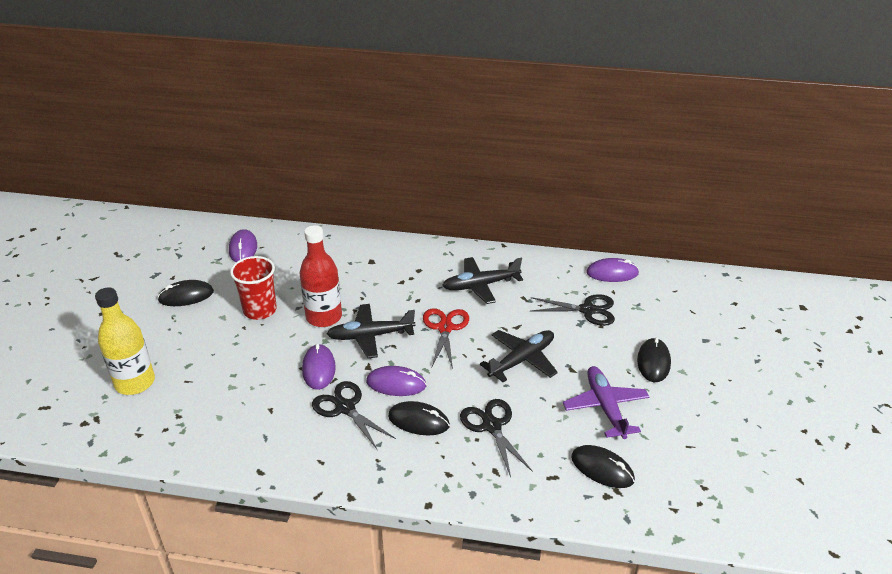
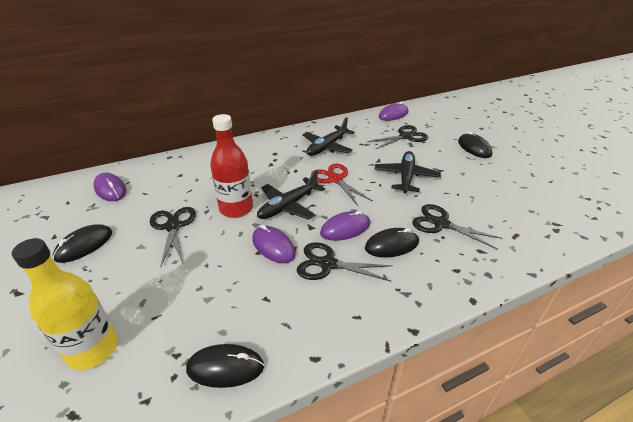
camera: 35 degrees left, 0 degrees up
red cup [230,256,277,320] -> black scissors [150,207,196,268]
purple plane [563,366,649,439] -> none
black mouse [571,445,635,488] -> black mouse moved to [186,344,264,388]

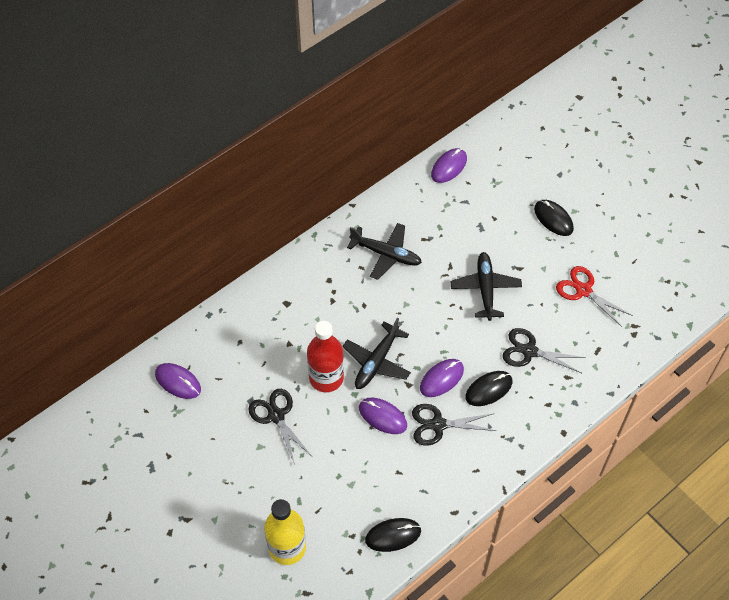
camera: 15 degrees left, 20 degrees up
black mouse [53,224,112,263] -> none
black plane [302,117,355,156] -> black plane turned 90 degrees counterclockwise [347,223,422,280]
red scissors [311,164,372,206] -> red scissors moved to [556,266,633,327]
black scissors [367,125,428,149] -> none

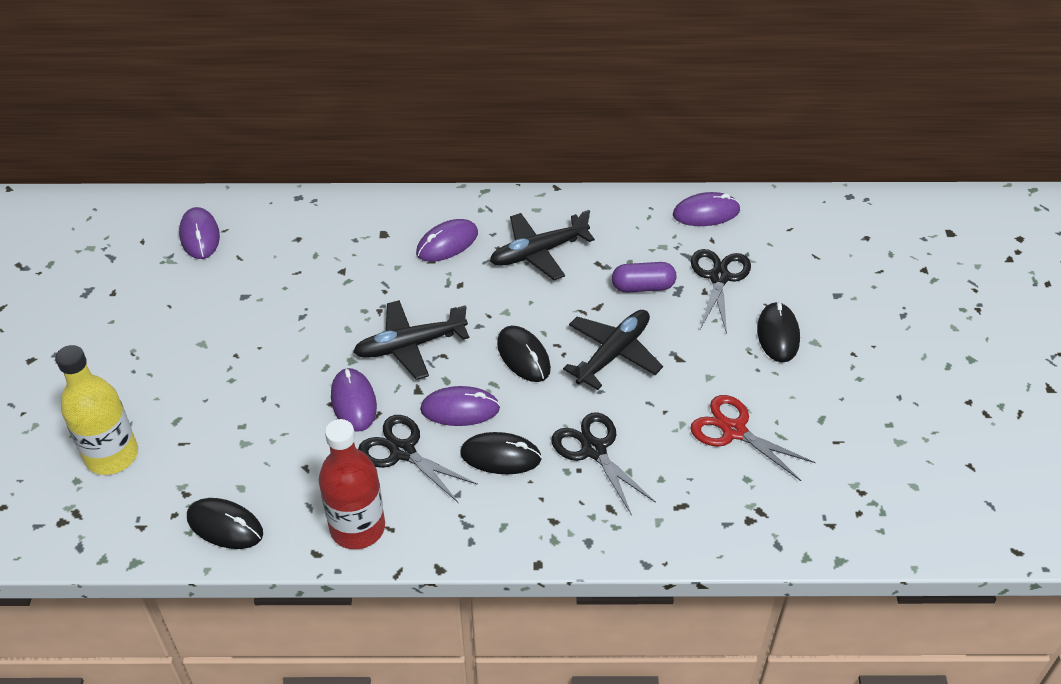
camera: 40 degrees right, 10 degrees down
black scissors [249,389,311,465] -> black scissors moved to [691,249,751,334]
red bottle [307,321,344,392] -> red bottle moved to [319,419,385,549]
black plane [347,223,422,280] -> black plane turned 90 degrees clockwise [490,210,595,280]
red scissors [556,266,633,327] -> red scissors turned 45 degrees counterclockwise [690,395,816,481]
none -> purple mouse [416,219,478,262]
none -> black mouse [497,326,551,382]
none -> purple capsule [612,262,676,293]

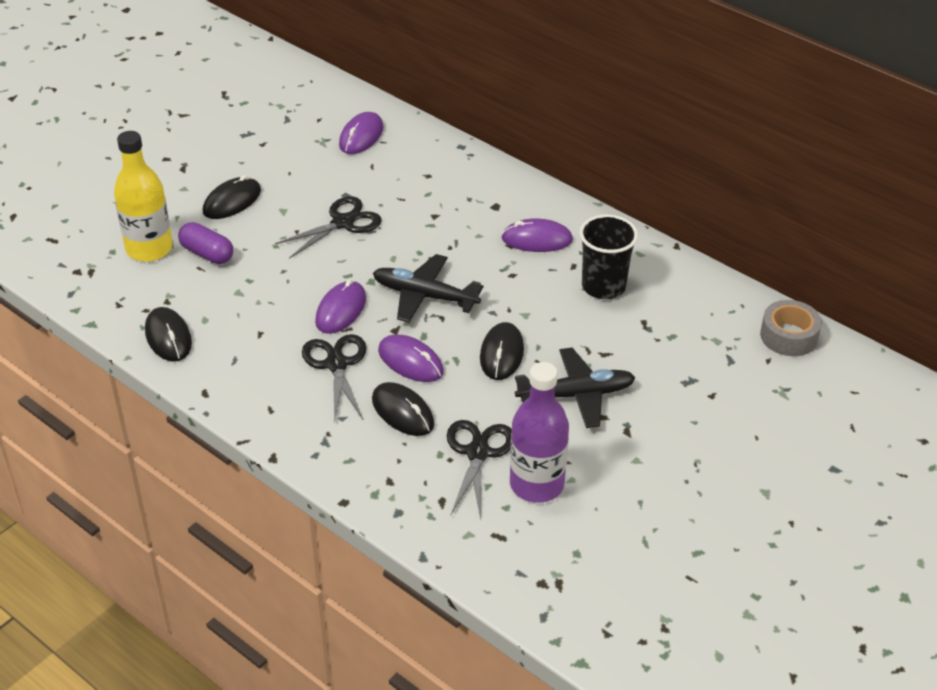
camera: 40 degrees right, 5 degrees down
red bottle [319,419,385,549] -> none
black plane [490,210,595,280] -> black cup [579,214,638,299]
purple capsule [612,262,676,293] -> purple capsule moved to [178,222,233,264]
purple mouse [673,192,740,226] -> grey tape [760,300,822,356]
red scissors [690,395,816,481] -> none
black scissors [691,249,751,334] -> black scissors moved to [275,196,382,259]
black mouse [757,302,800,363] -> black mouse moved to [203,175,261,219]
none -> purple bottle [510,362,569,503]

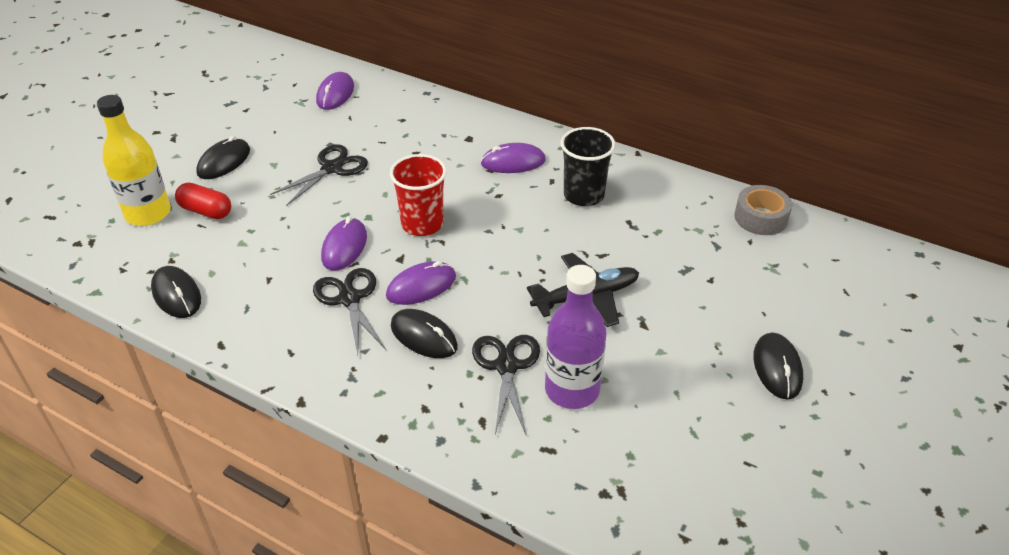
camera: 10 degrees left, 0 degrees up
purple capsule [178,222,233,264] -> red capsule [175,182,231,219]
black plane [373,254,483,322] -> red cup [390,154,447,236]
purple mouse [378,335,444,382] -> purple mouse turned 60 degrees counterclockwise [386,261,456,305]
black mouse [480,322,524,380] -> black mouse moved to [753,332,803,400]

